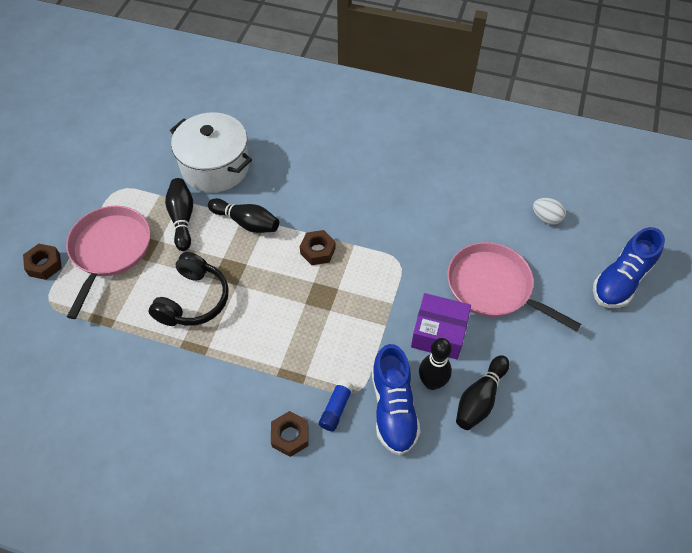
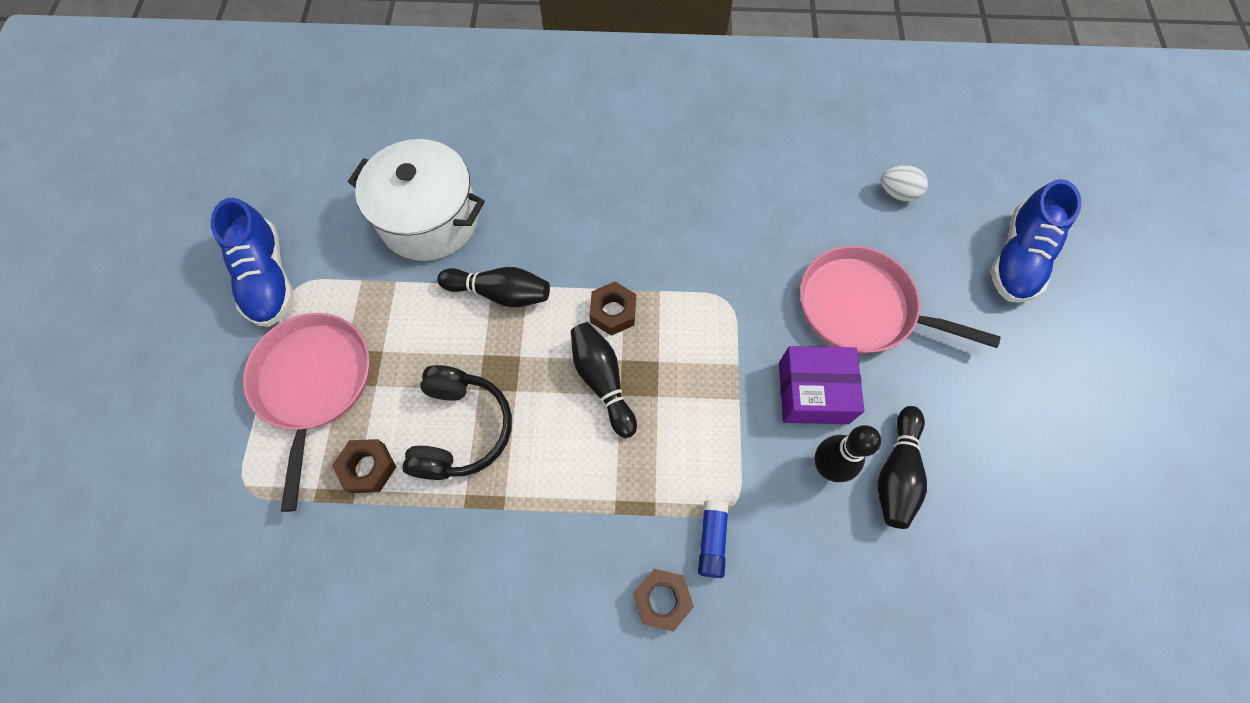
camera: 15 degrees left, 10 degrees up
brown nut [23,244,62,280] -> brown nut moved to [332,439,396,493]
black bowling pin [165,178,193,251] -> black bowling pin moved to [571,322,637,438]
blue shoe [372,344,421,455] -> blue shoe moved to [211,198,294,327]

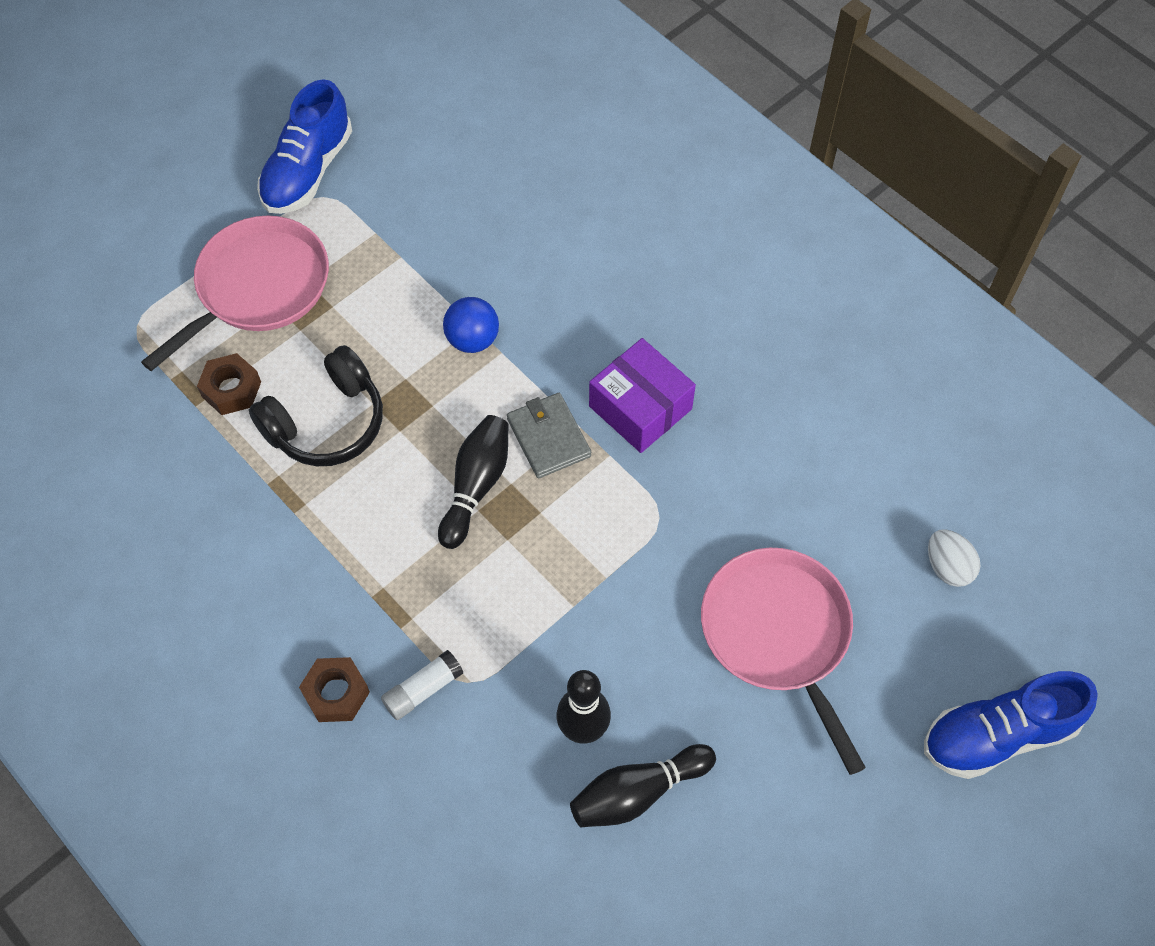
camera: 45 degrees right, 5 degrees down
white pot [348,139,485,261] -> none
black bowling pin [437,267,550,307] -> blue ball [443,297,499,353]
brown nut [589,282,636,336] -> grey wallet [507,393,591,478]
blue glue stick [698,500,729,578] -> white glue stick [381,650,463,720]
purple box [779,346,864,424] -> purple box moved to [589,338,696,453]

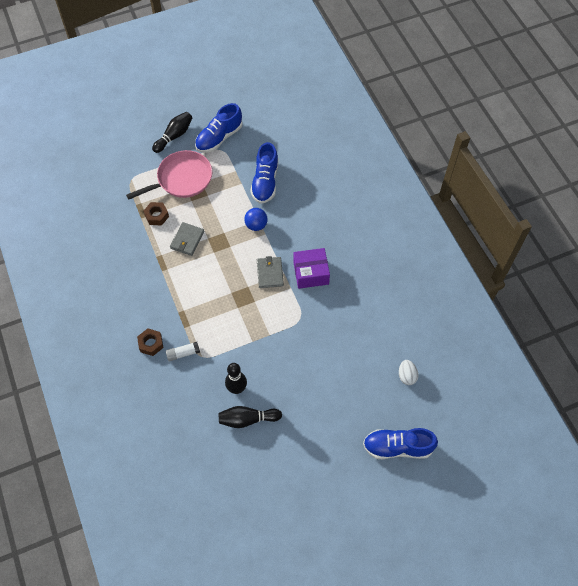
camera: 20 degrees right, 0 degrees up
black headphones [249,345,383,466] -> grey wallet [170,222,204,256]
black bowling pin [438,415,509,549] -> black bowling pin moved to [152,112,192,153]
purple box [589,338,696,453] -> purple box turned 75 degrees counterclockwise [293,248,330,289]
pink pan [701,548,866,775] -> none
none -> blue shoe [250,142,279,204]

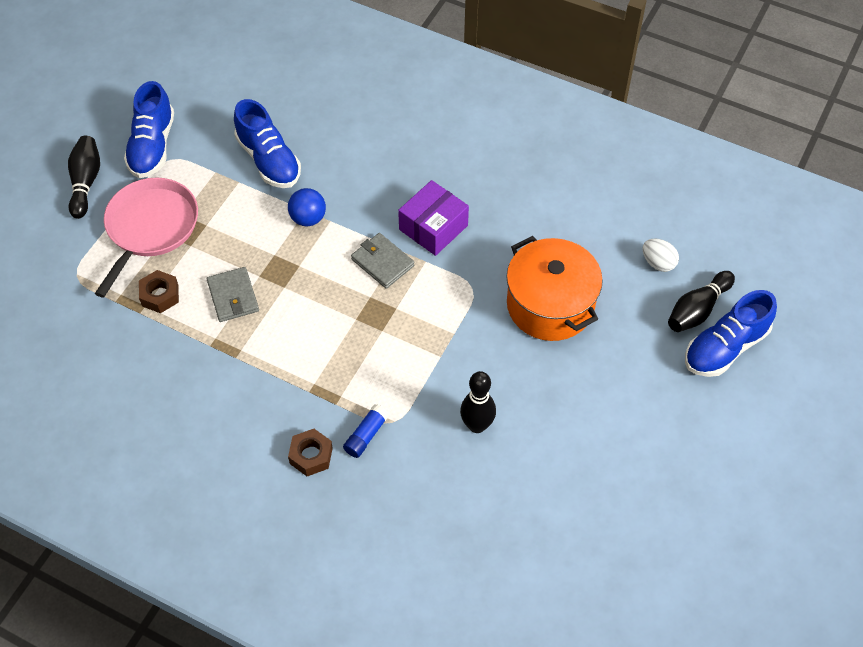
camera: 40 degrees left, 5 degrees down
white glue stick [166,342,200,361] -> blue glue stick [343,404,389,458]
black bowling pin [219,406,282,428] -> black bowling pin moved to [668,271,735,332]
none -> orange pot [506,236,603,341]

